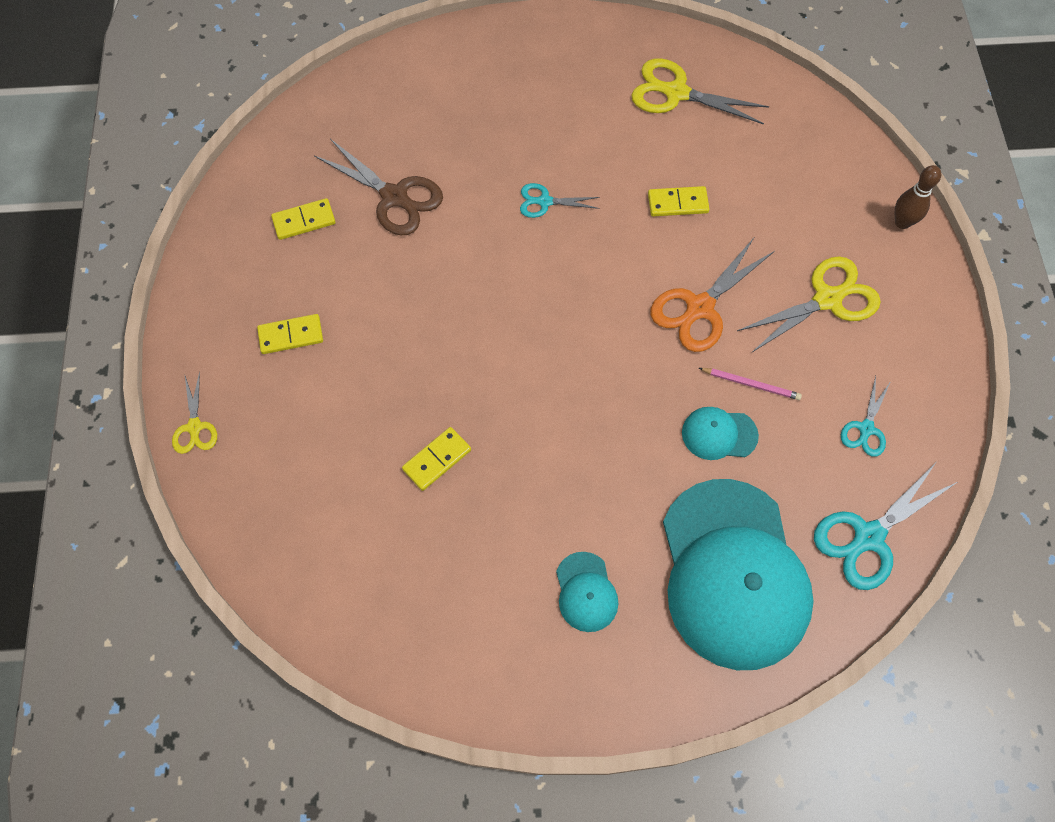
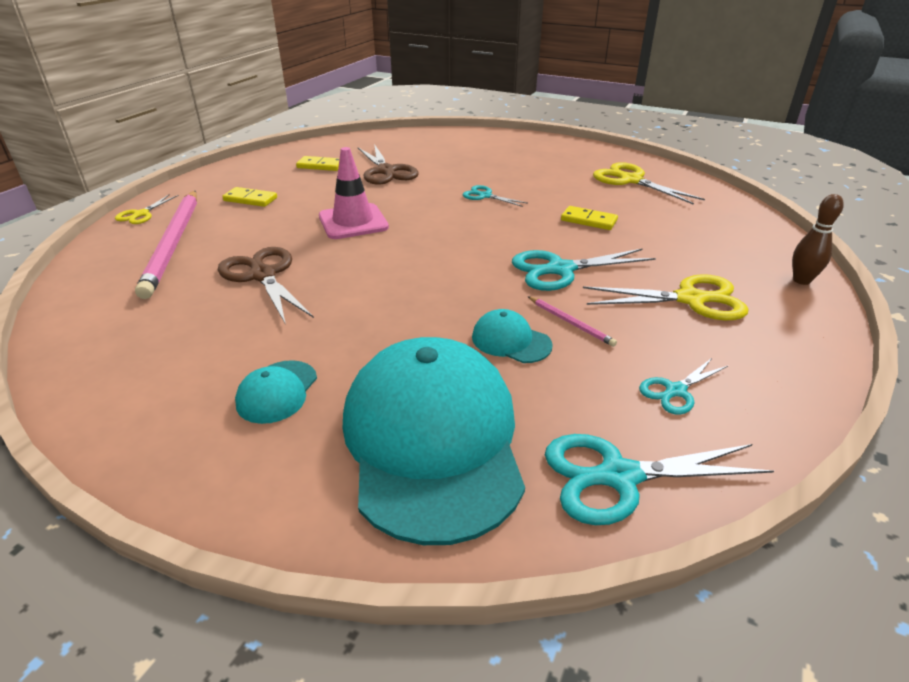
camera: 30 degrees right, 30 degrees down
yellow domino [402,427,471,491] -> brown scissors [218,247,314,325]
orange scissors [651,238,775,352] -> turquoise scissors [512,248,656,291]
turquoise cap [663,479,814,670] -> turquoise cap turned 150 degrees clockwise [343,337,525,545]
none -> pink pencil [135,191,197,299]
none -> pink traffic cone [319,147,389,239]

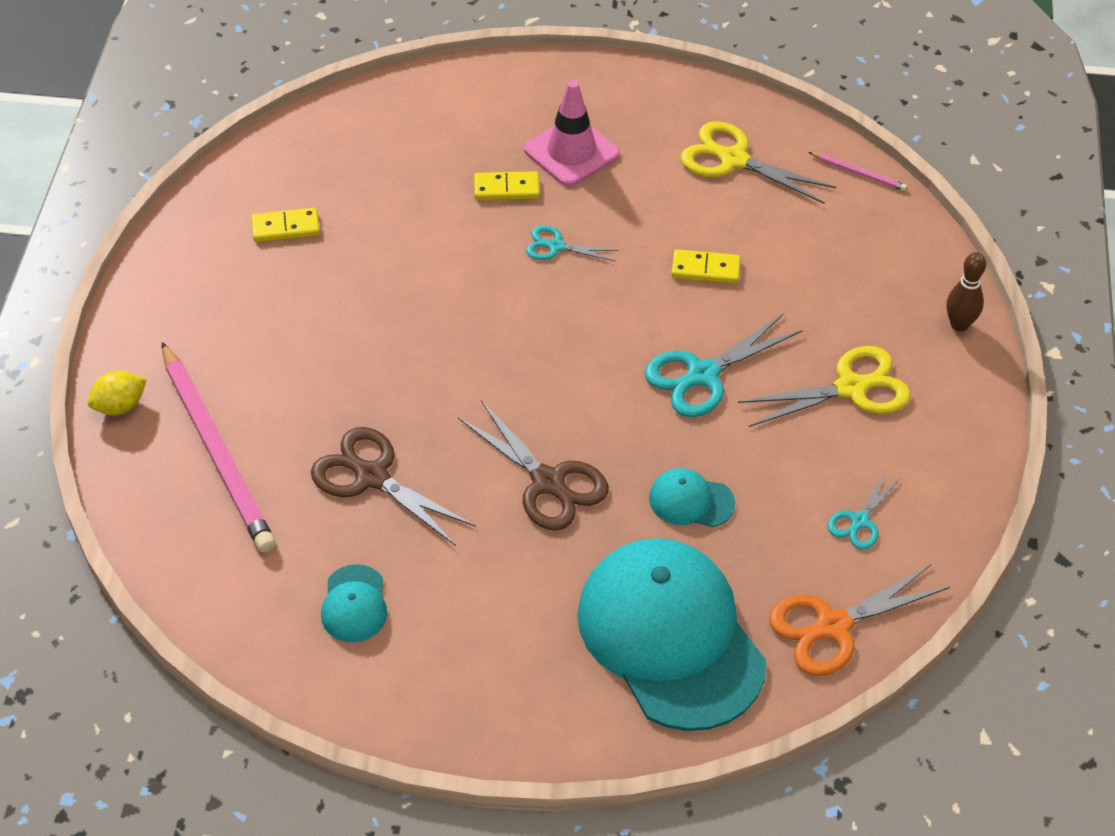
camera: 20 degrees left, 15 degrees up
yellow scissors [115,194,179,224] -> yellow lemon [87,370,147,415]
yellow domino [222,187,277,207] -> yellow domino moved to [474,171,539,200]
turquoise cap [235,360,317,424] -> turquoise cap moved to [321,564,387,642]
pink traffic cone [319,147,389,239] -> pink traffic cone moved to [524,80,620,187]
brown scissors [358,144,419,185] -> brown scissors moved to [458,400,609,531]
pink pencil [527,296,617,347] -> pink pencil moved to [809,152,907,191]
turquoise scissors [545,434,774,525] -> orange scissors [769,564,950,676]

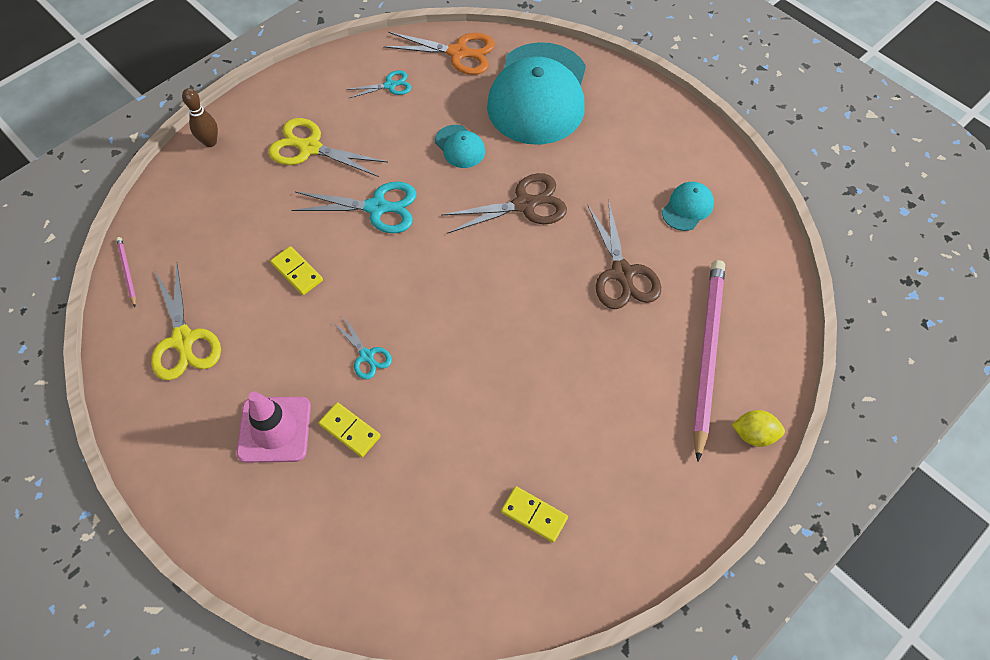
camera: 140 degrees left, 10 degrees up
brown scissors [458,400,609,531] -> brown scissors turned 75 degrees clockwise [441,173,567,234]

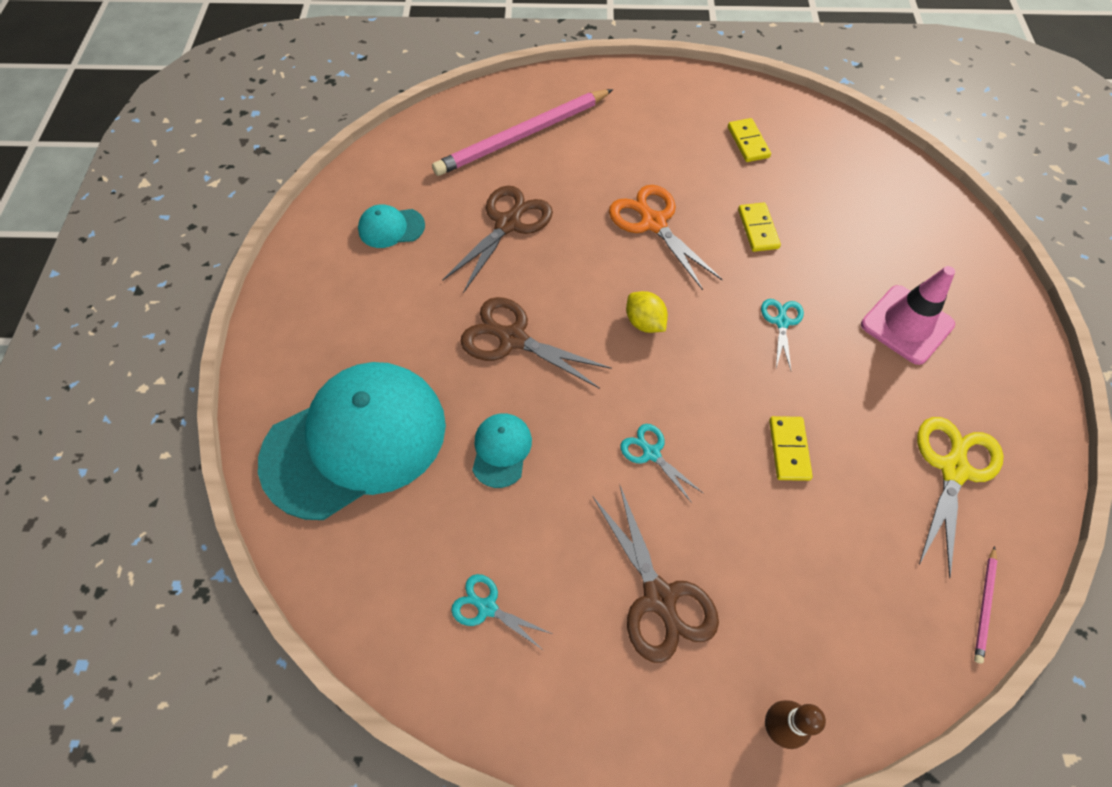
camera: 135 degrees left, 0 degrees up
yellow scissors [269,118,388,177] -> brown scissors [593,484,719,663]
turquoise scissors [292,181,417,233] -> turquoise scissors [620,424,703,503], size x0.57
yellow domino [319,402,381,457] -> yellow domino moved to [738,203,781,252]
orange scissors [383,32,495,75] -> orange scissors moved to [609,185,723,290]
yellow lemon [732,410,785,447] -> yellow lemon moved to [626,291,668,333]

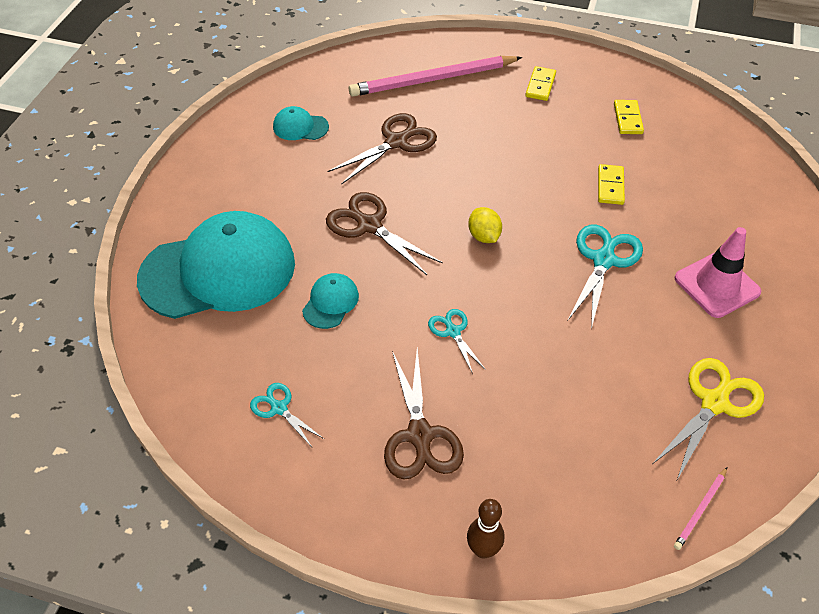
camera: 15 degrees right, 10 degrees down
orange scissors [609,185,723,290] -> none
turquoise scissors [761,299,804,370] -> turquoise scissors [568,225,643,329], size x1.77
yellow domino [769,416,813,481] -> yellow domino moved to [525,66,556,101]

